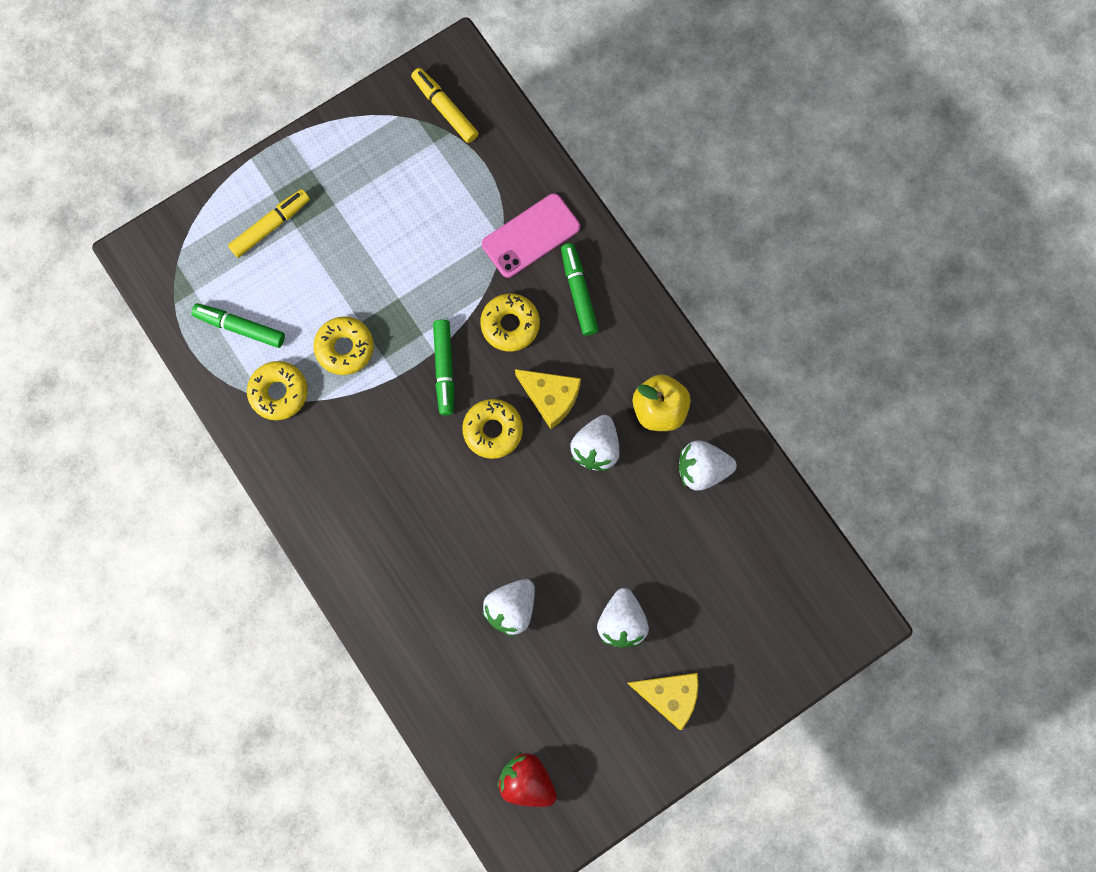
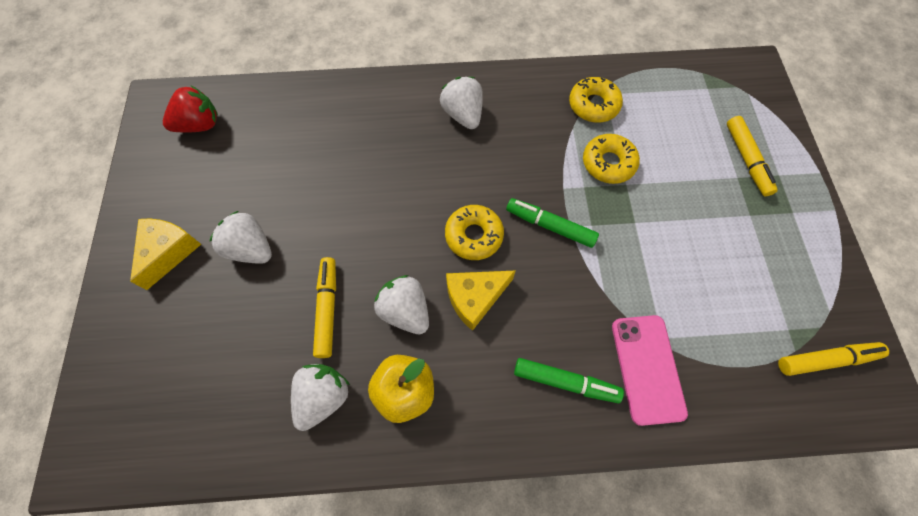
camera: 120 degrees right, 10 degrees down
green marker [191,303,285,348] -> none
yellow donut [480,293,540,352] -> none
white strawberry [482,579,535,637] -> white strawberry moved to [440,77,483,129]
yellow cheese [627,673,698,730] -> yellow cheese turned 150 degrees clockwise [130,219,201,290]
none -> yellow marker [313,257,336,358]

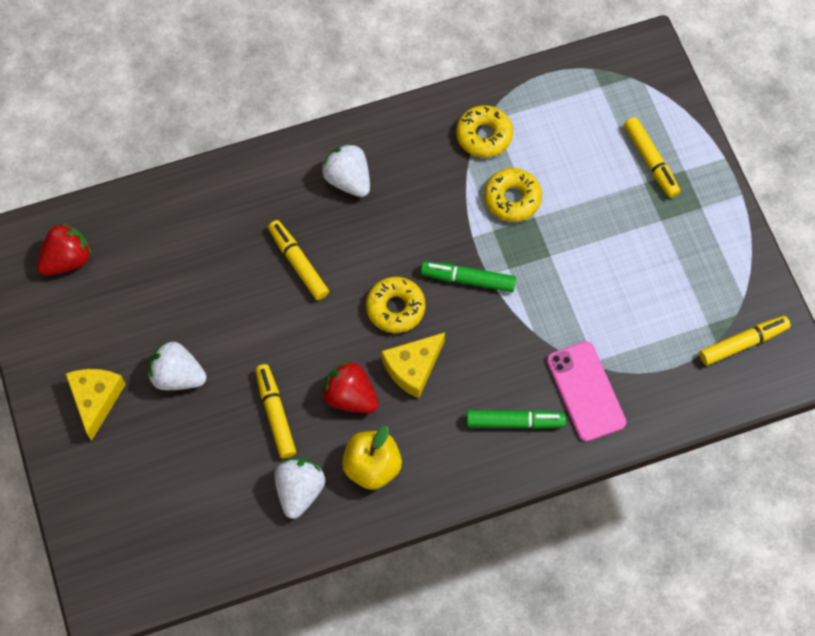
camera: 15 degrees left, 0 degrees up
white strawberry [374,275,429,334] -> red strawberry [322,361,379,413]
none -> yellow marker [268,220,329,300]

